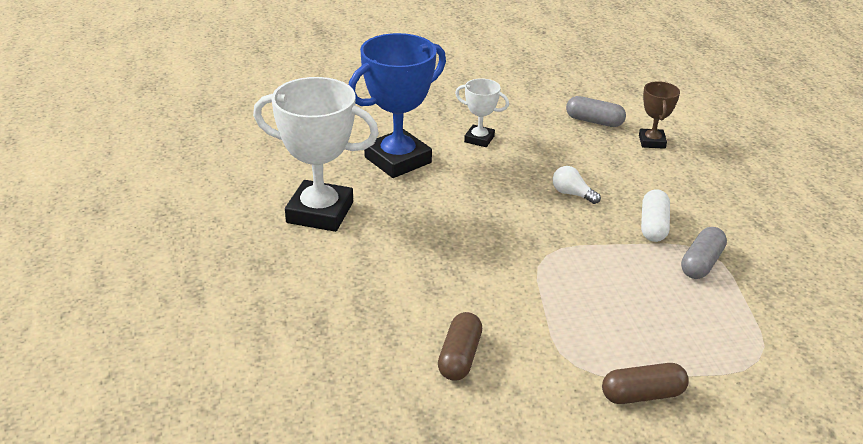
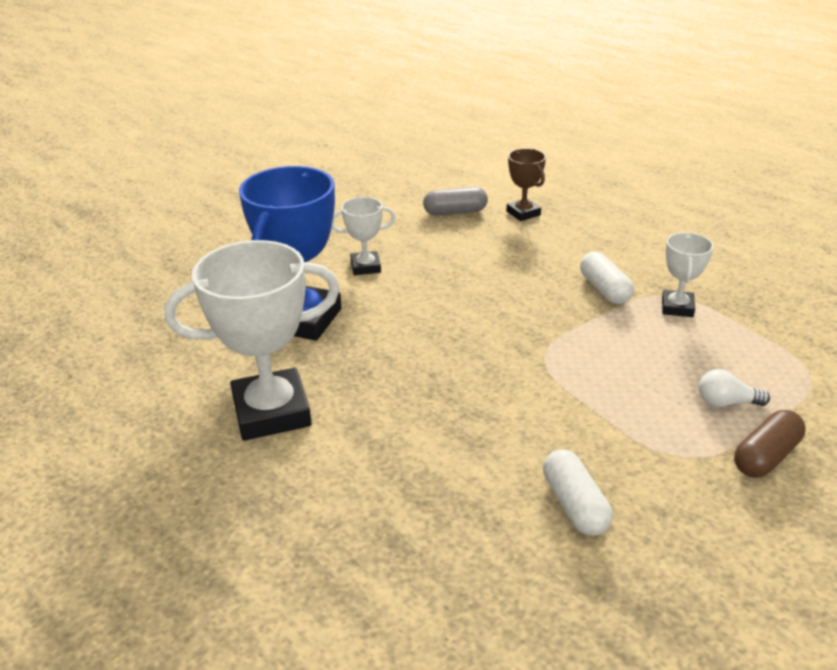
camera: 30 degrees left, 0 degrees up
brown capsule [438,312,482,381] -> white capsule [543,449,613,536]
white light bulb [553,166,601,204] -> white light bulb moved to [699,369,770,407]
grey capsule [681,227,727,279] -> white trophy [662,232,714,317]

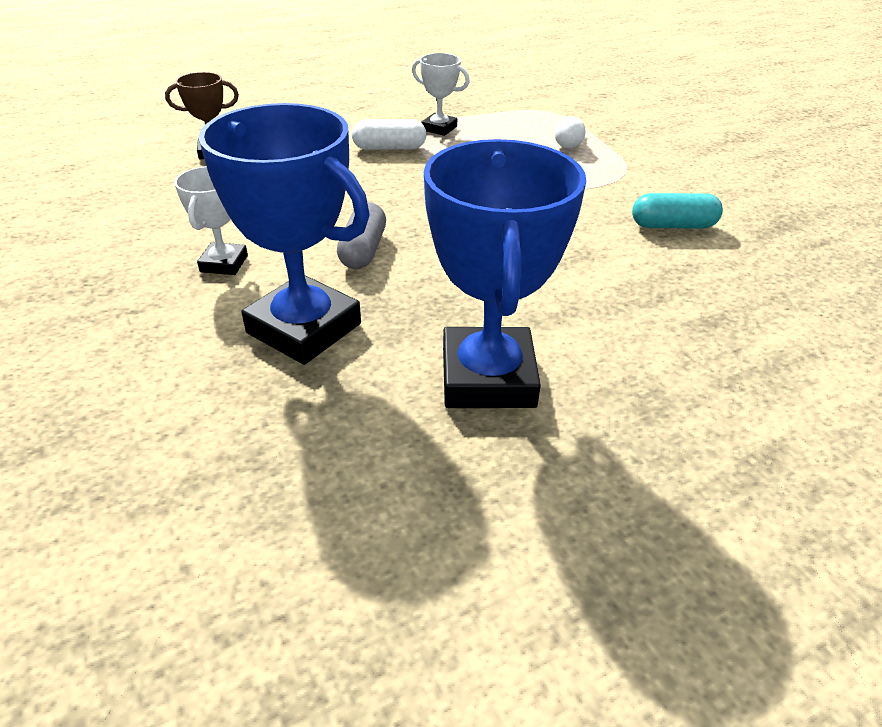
camera: 75 degrees left, 5 degrees up
white trophy [164,240,340,441] -> blue trophy [424,139,586,408]
grey capsule [423,187,488,215] -> grey capsule moved to [337,202,386,269]
white capsule [543,449,613,536] -> turquoise capsule [632,193,723,228]
brown capsule [734,410,806,478] -> none

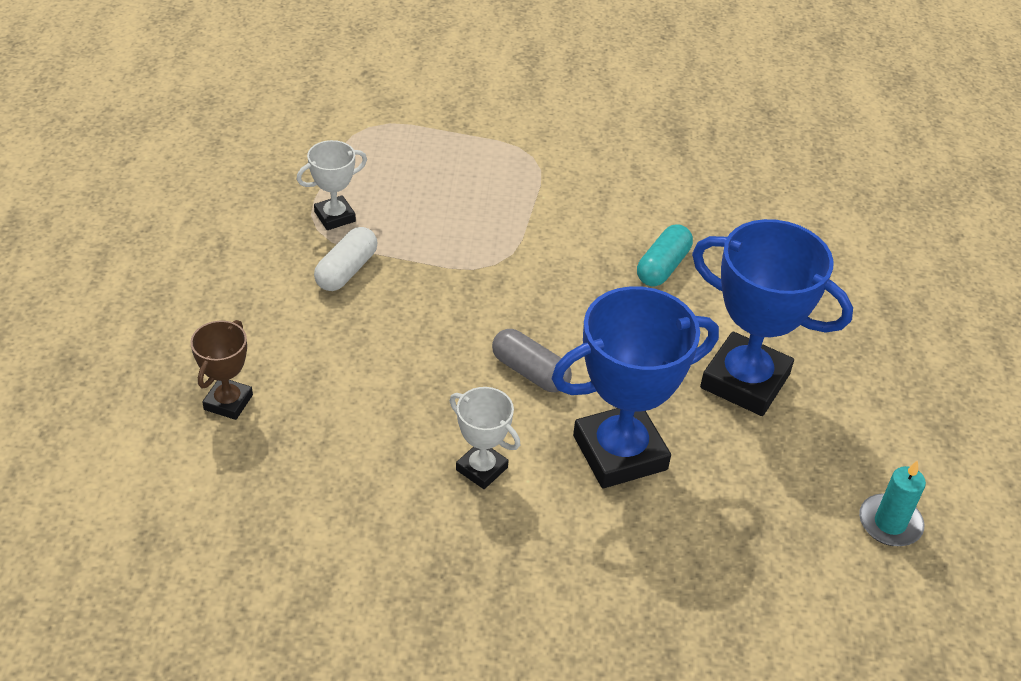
camera: 60 degrees left, 5 degrees up
white light bulb [554,116,586,149] -> none
turquoise capsule [632,193,723,228] -> turquoise capsule moved to [637,224,693,286]
none -> turquoise candle [859,460,926,546]

